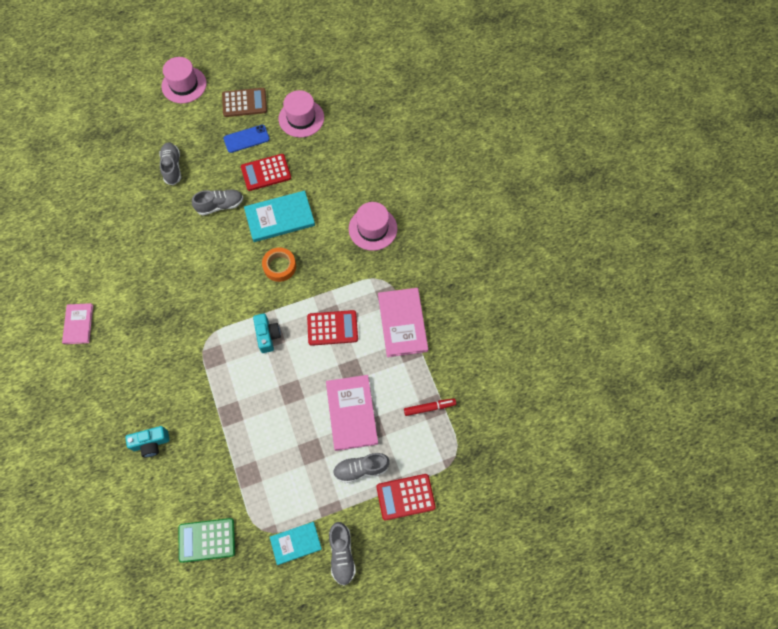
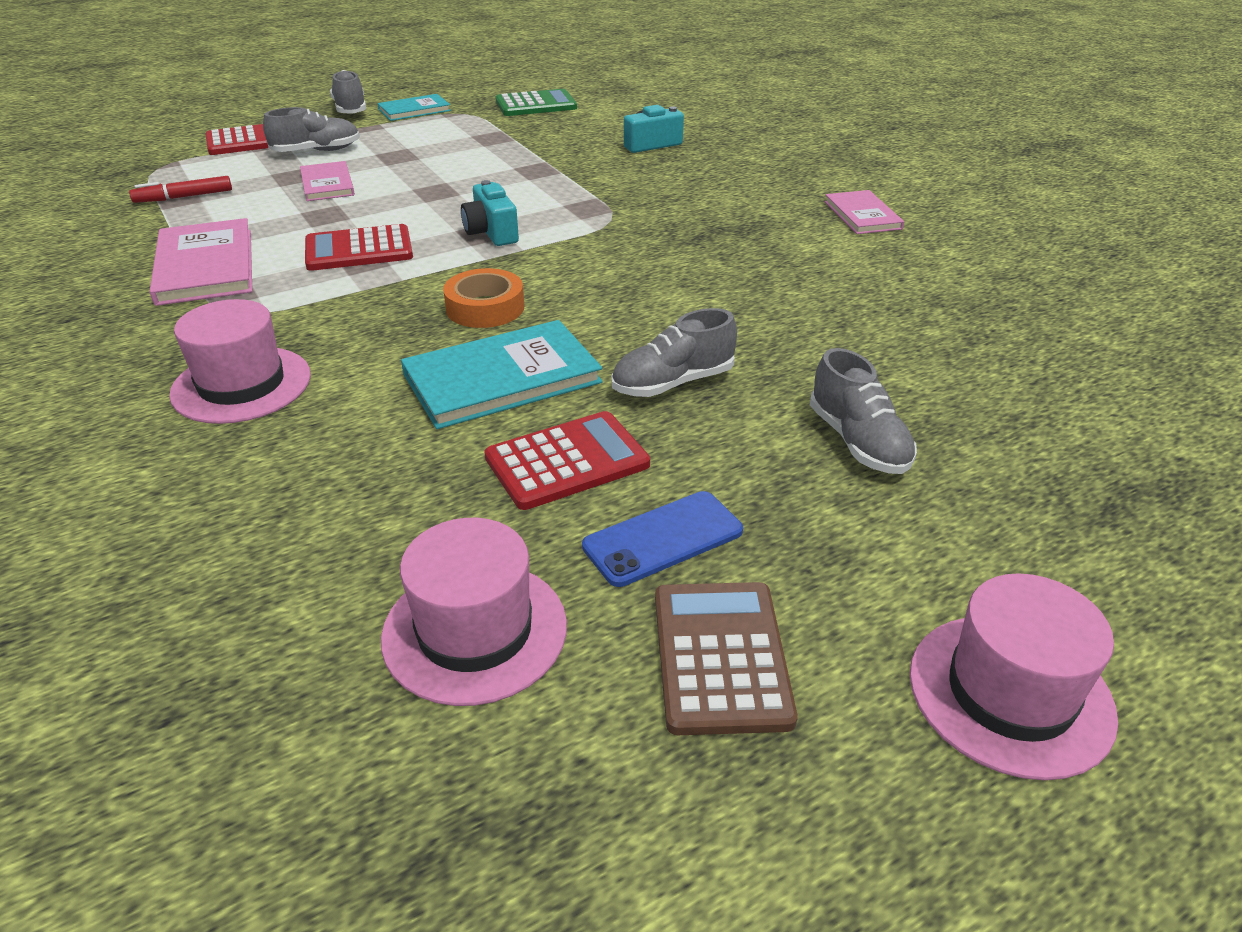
camera: 170 degrees right, 30 degrees down
brown calculator [222,88,267,117] -> brown calculator turned 105 degrees clockwise [655,582,797,735]
pink book [326,375,378,451] -> pink book [300,161,355,201], size x0.61

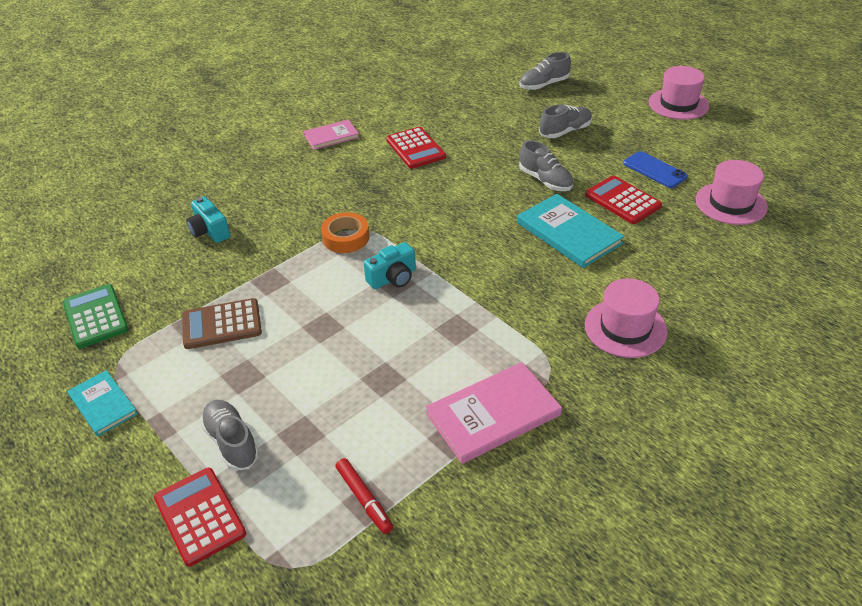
camera: 100 degrees left, 5 degrees up
pink book [300,161,355,201] -> none
red calculator [305,224,413,271] -> red calculator moved to [386,127,446,169]
grey shoe [330,70,366,114] -> grey shoe moved to [519,52,571,90]
orange tape [443,268,524,328] -> orange tape moved to [321,212,369,253]
brown calculator [655,582,797,735] -> brown calculator moved to [182,298,262,349]

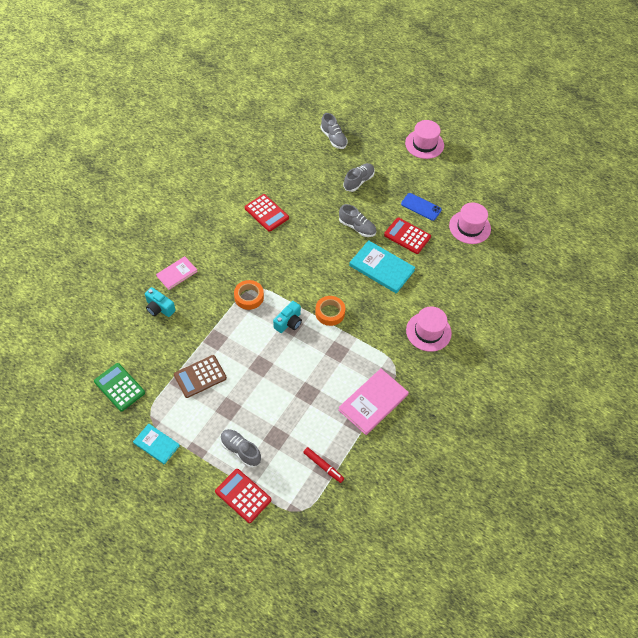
camera: 20 degrees left, 15 degrees up
pink book [303,119,359,150] -> pink book moved to [156,256,198,290]
grey shoe [519,52,571,90] -> grey shoe turned 75 degrees counterclockwise [321,113,348,149]
none -> orange tape [315,296,345,326]

